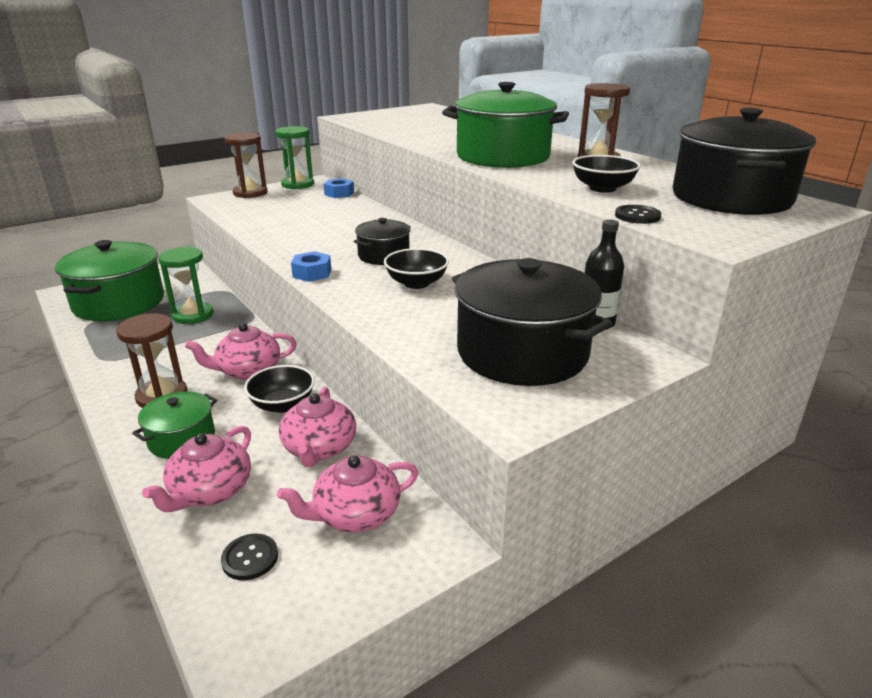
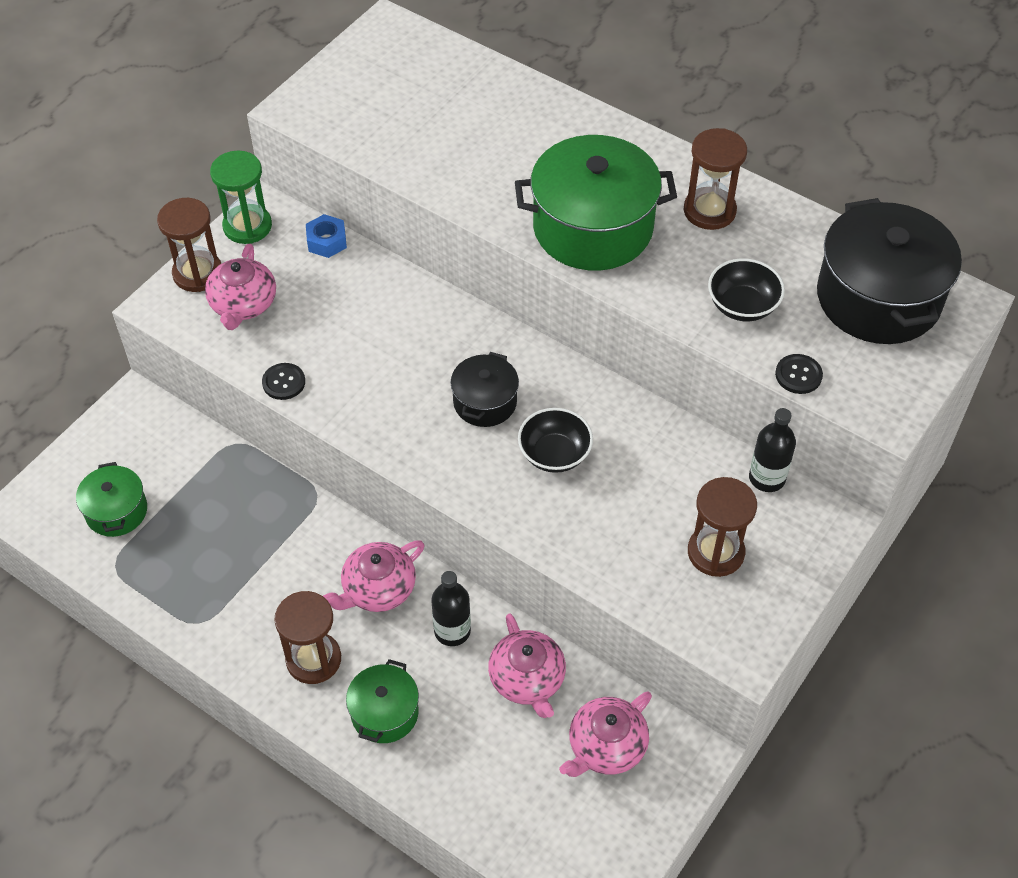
camera: 20 degrees left, 25 degrees up
green pot [55,240,164,321] -> green pot [76,462,147,537], size x0.53
pink teapot [142,426,251,512] -> pink teapot moved to [205,244,276,330]
green hourglass [158,247,213,324] -> none
black button [221,534,278,580] -> black button moved to [262,363,305,400]
black bowl [244,365,315,413] -> black bottle [431,571,471,646]
blue nut [291,251,331,282] -> none
black pot [452,258,612,386] -> brown hourglass [688,477,757,577]

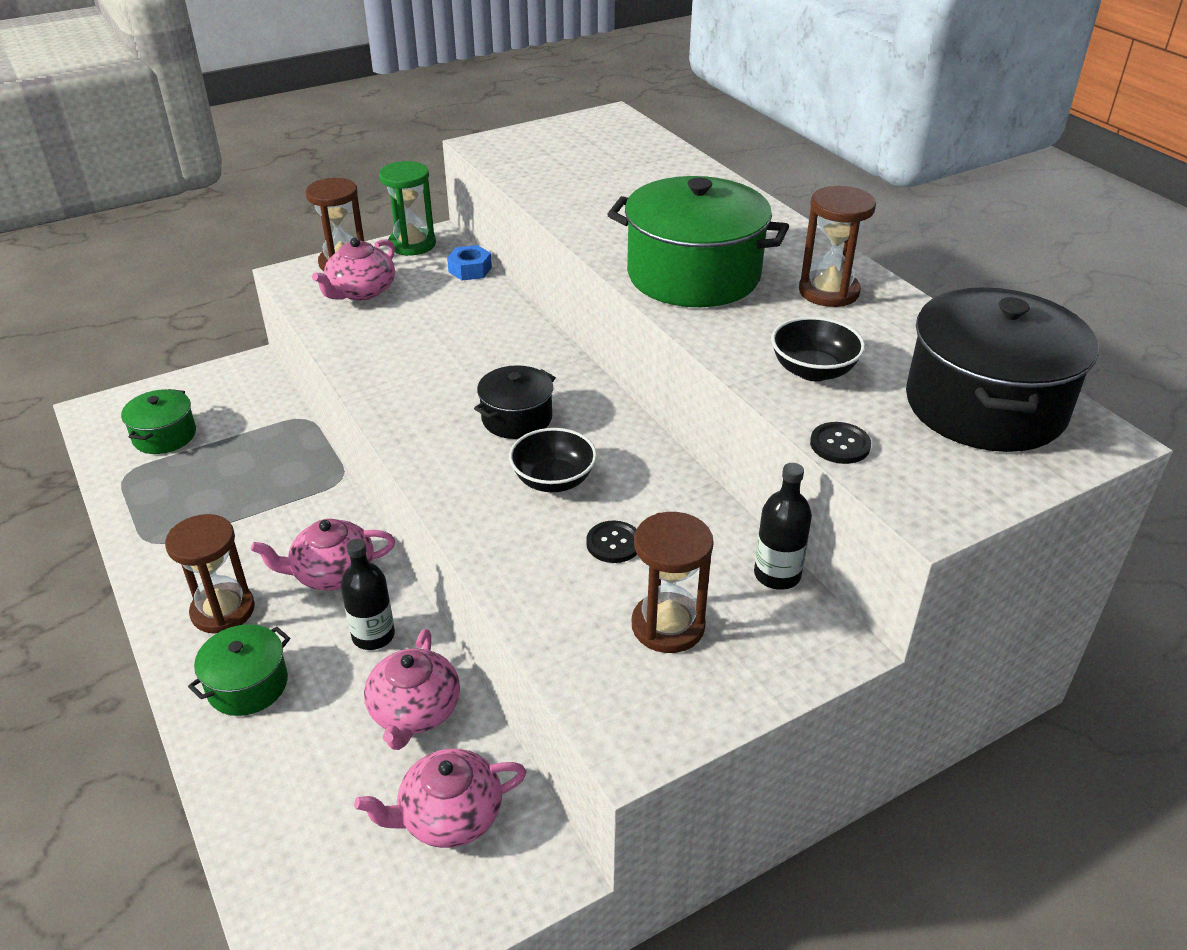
camera: 25 degrees right, 15 degrees down
black button [262,363,305,400] -> black button moved to [586,521,637,563]

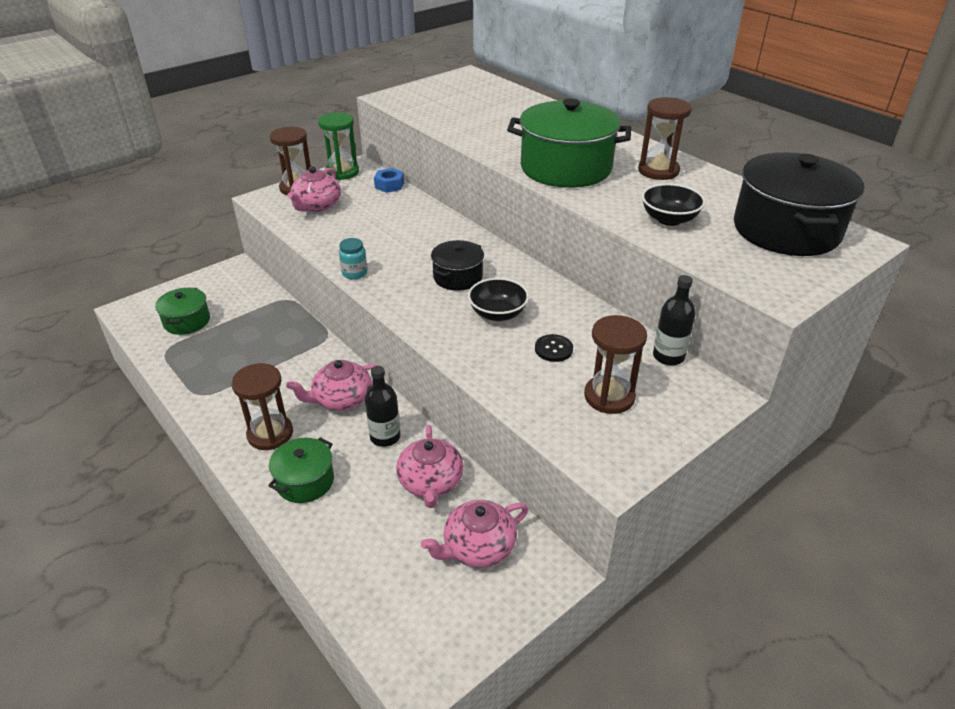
camera: 10 degrees left, 0 degrees up
black button [810,422,871,464] -> none
none -> turquoise jar [339,238,367,279]

